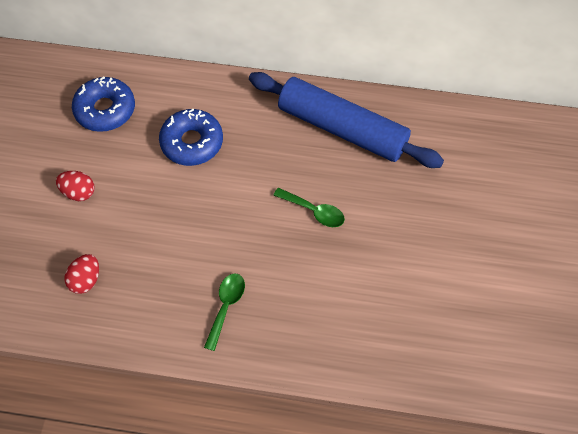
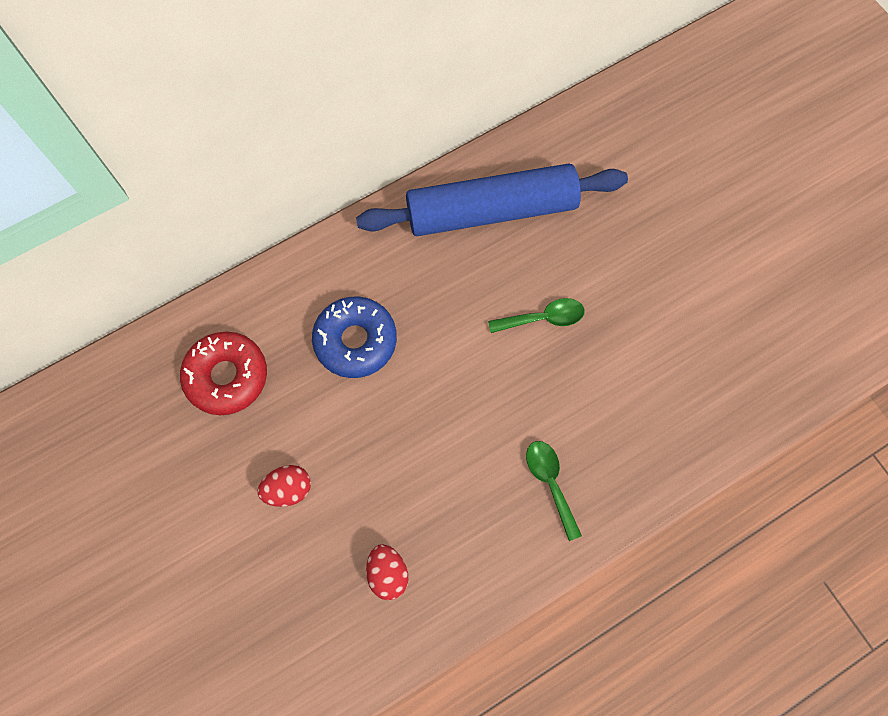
camera: 40 degrees left, 10 degrees up
blue donut [72,77,135,132] -> red donut [180,332,267,415]

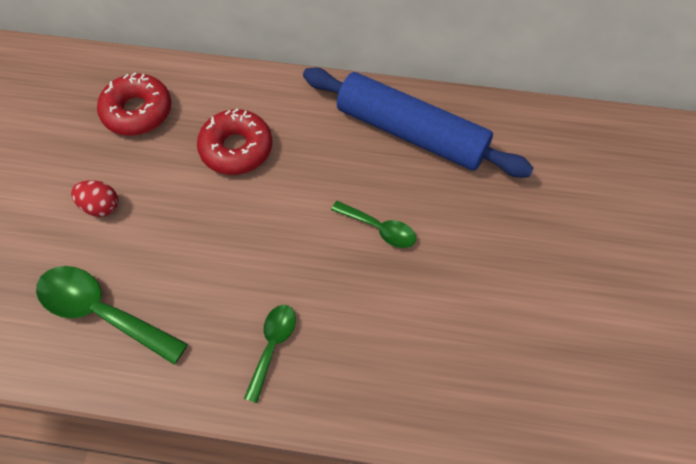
camera: 40 degrees right, 10 degrees down
blue donut [312,296,397,378] -> red donut [197,109,272,175]
red egg [366,544,408,600] -> green spoon [36,266,188,365]

